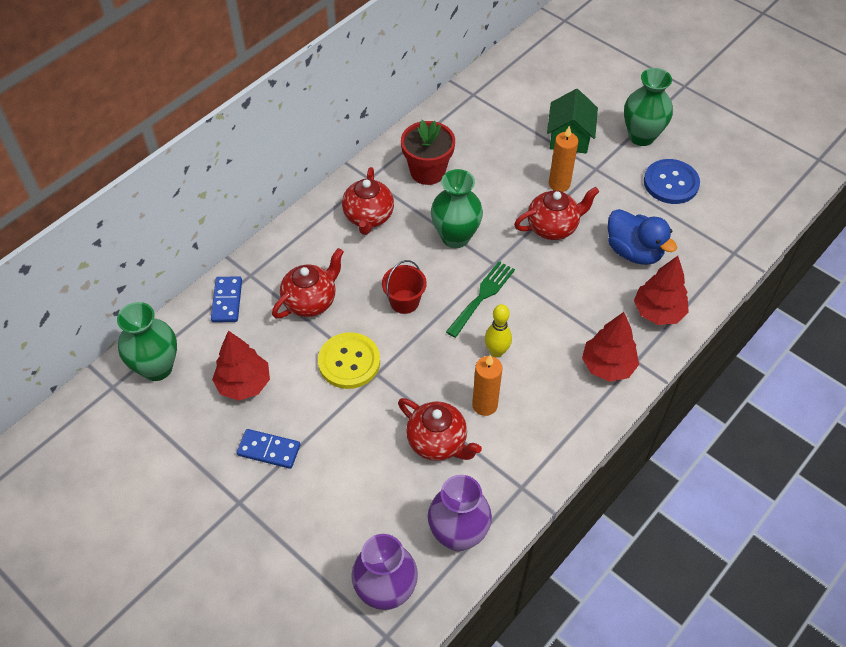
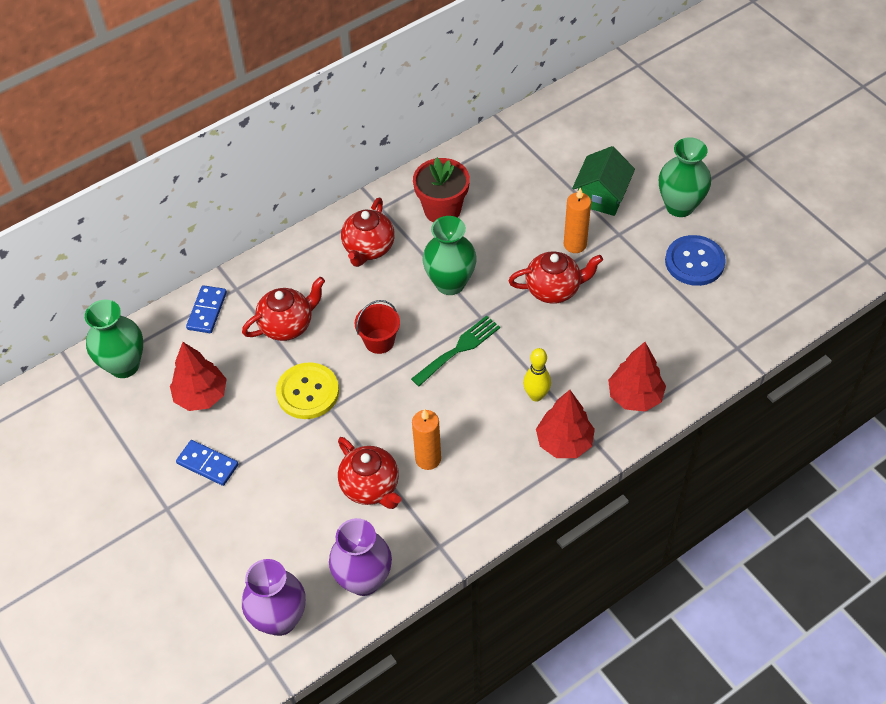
camera: 15 degrees right, 0 degrees up
yellow bowling pin [485,304,512,357] -> yellow bowling pin moved to [523,348,551,402]
blue duck [608,209,677,265] -> none

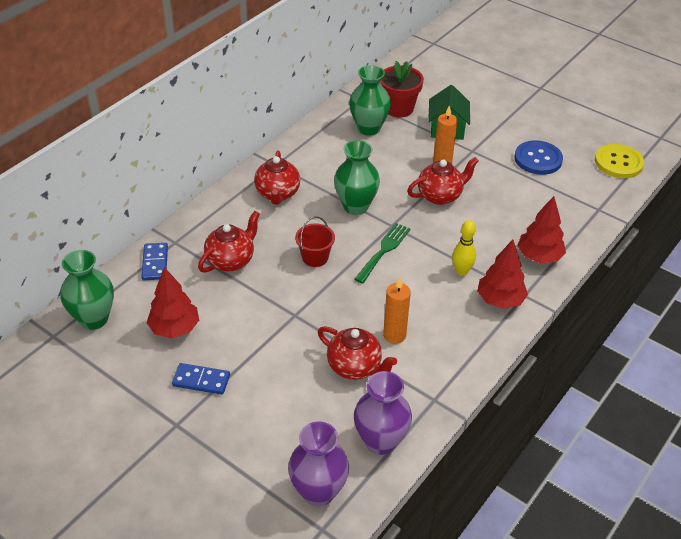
camera: 20 degrees left, 10 degrees down
yellow button [276,362,339,419] -> yellow button moved to [595,144,644,178]
red flower pot [413,157,470,223] -> red flower pot moved to [380,61,424,118]
green vase [659,137,711,217] -> green vase moved to [349,65,391,136]

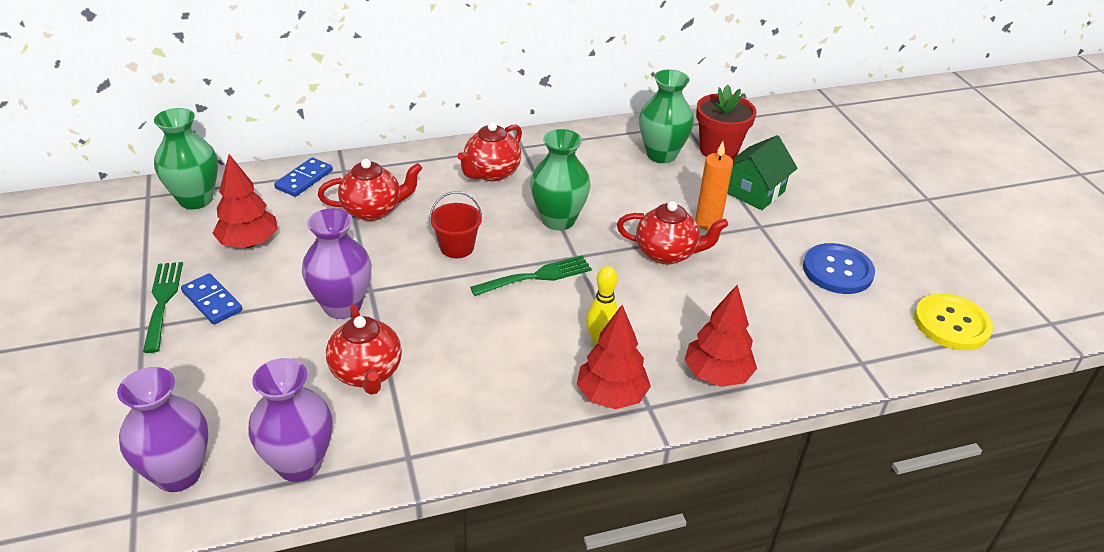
camera: 35 degrees right, 5 degrees down
orange candle [383,277,411,344] -> none
none -> green fork [143,262,183,353]
none -> purple vase [302,208,372,319]

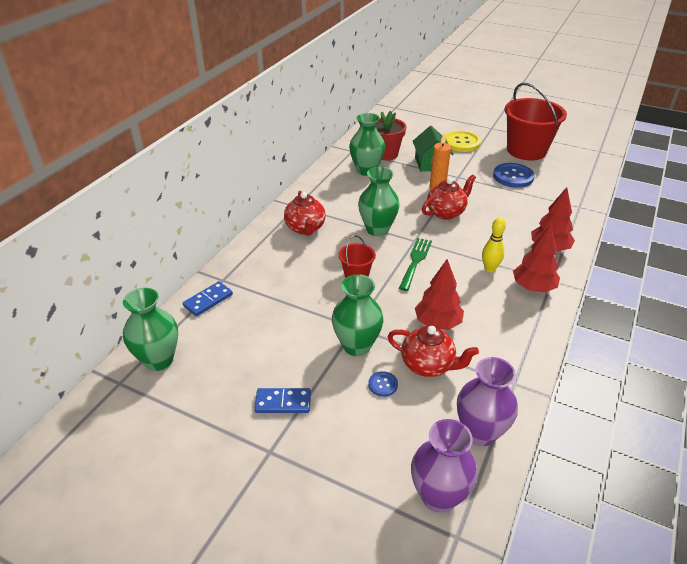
camera: 45 degrees left, 0 degrees up
green fork [143,262,183,353] -> none
red tree [212,154,278,248] -> red tree moved to [415,259,464,330]
blue domino [274,157,333,197] -> blue domino turned 60 degrees clockwise [183,281,233,316]
purple vase [302,208,372,319] -> green vase [332,274,384,356]
red teapot [318,159,422,221] -> none
yellow button [914,293,993,350] -> yellow button moved to [445,131,481,152]
none -> blue button [368,371,398,397]
none -> red bucket [505,83,567,161]

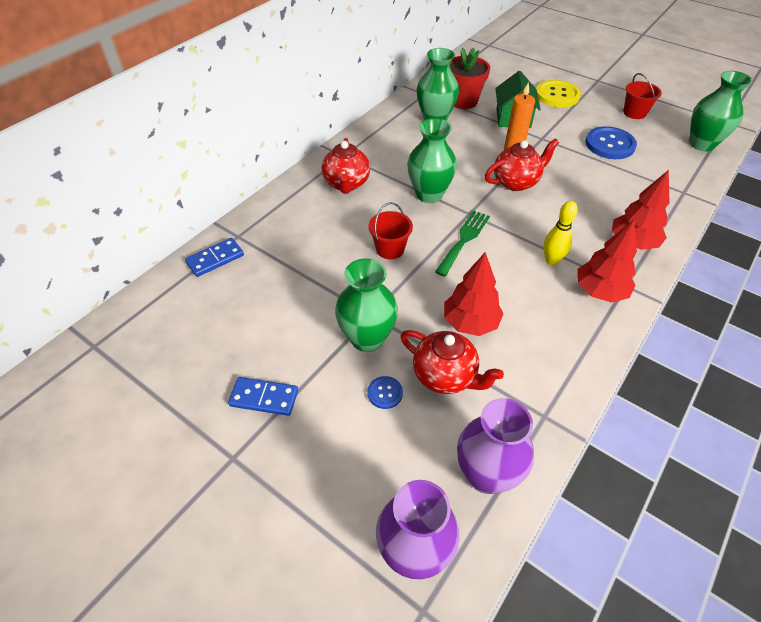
camera: 10 degrees right, 10 degrees up
green vase [123,288,178,371] -> green vase moved to [689,71,753,151]
red bucket [505,83,567,161] -> red bucket [623,73,662,119], size x0.47

